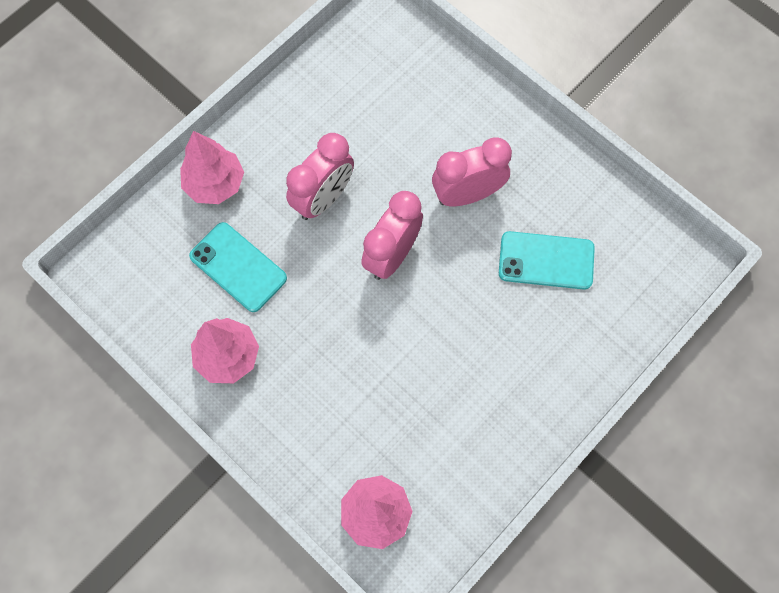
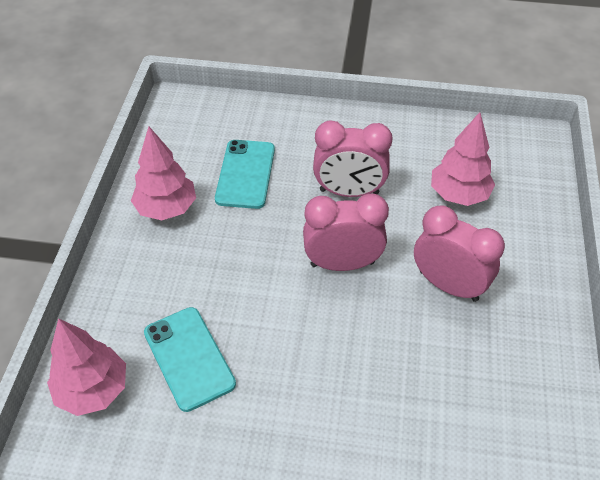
camera: 55 degrees right, 20 degrees down
pink tree [180,131,244,204] -> pink tree moved to [431,112,495,206]
turquoise phone [499,231,595,290] -> turquoise phone moved to [144,307,236,412]

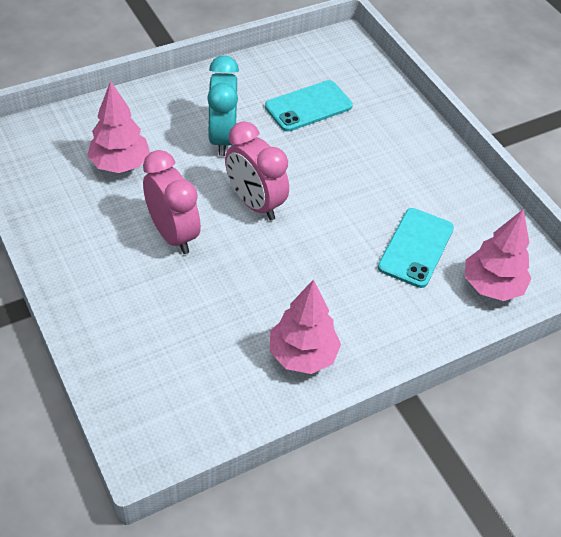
camera: 130 degrees left, 0 degrees up
turquoise phone [215,140,275,209] -> turquoise phone moved to [265,80,353,132]
pink clock [414,205,505,302] -> turquoise clock [207,55,239,156]

